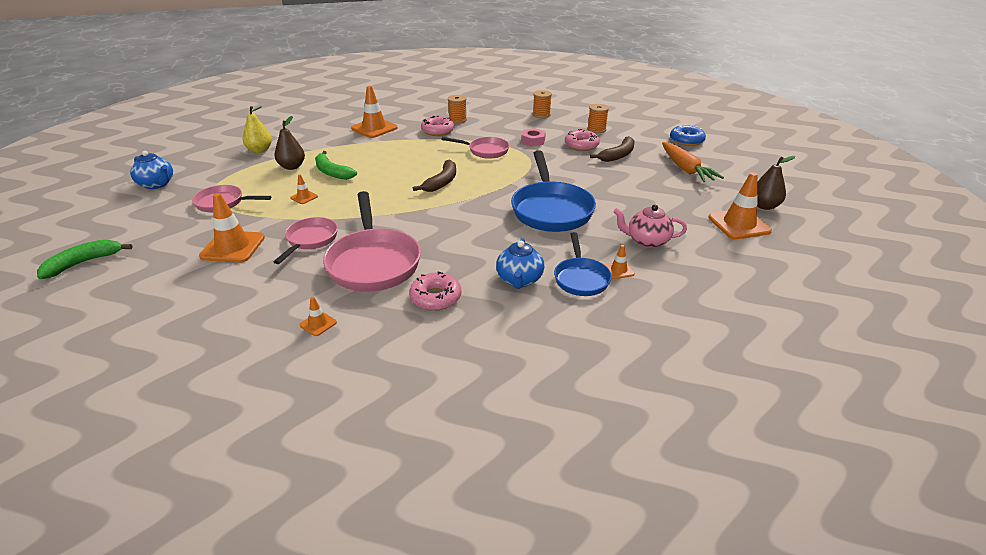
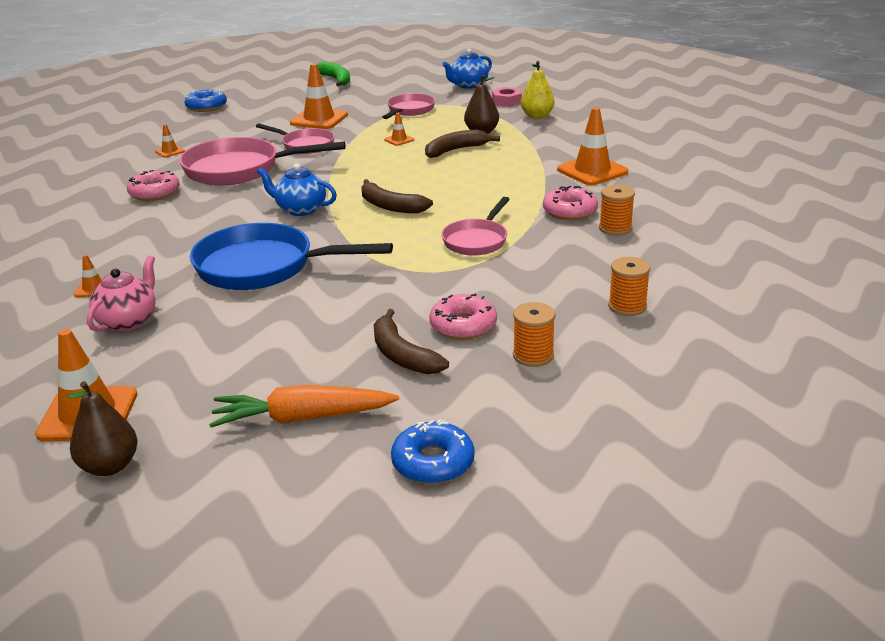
camera: 105 degrees right, 5 degrees down
green banana [315,151,357,180] -> brown banana [425,130,500,158]
blue teapot [496,238,544,289] -> blue teapot moved to [257,164,337,216]
pink nut [521,128,546,147] -> pink nut moved to [492,87,522,107]
blue pan [554,232,612,296] -> none
none -> blue donut [185,89,227,112]

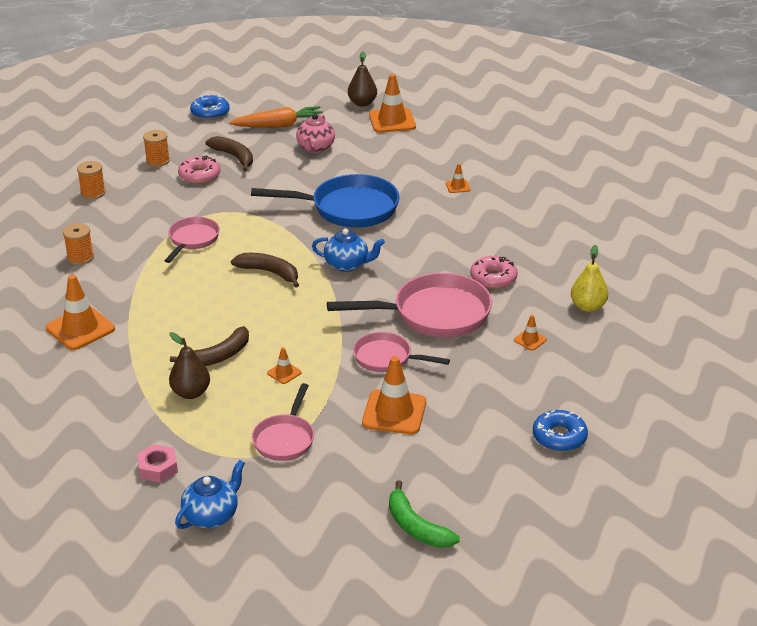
camera: 170 degrees right, 5 degrees up
pink teapot [87,255,156,332] -> pink teapot moved to [296,114,335,153]
yellow pear [521,61,555,119] -> yellow pear moved to [571,245,608,312]
pink donut [543,186,598,220] -> none

